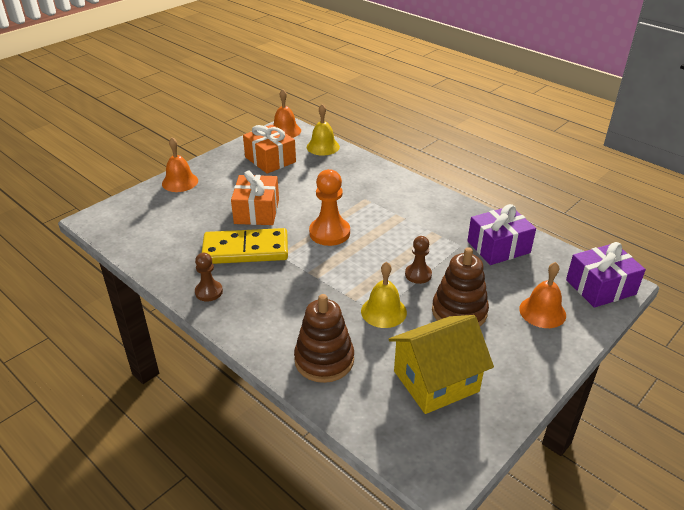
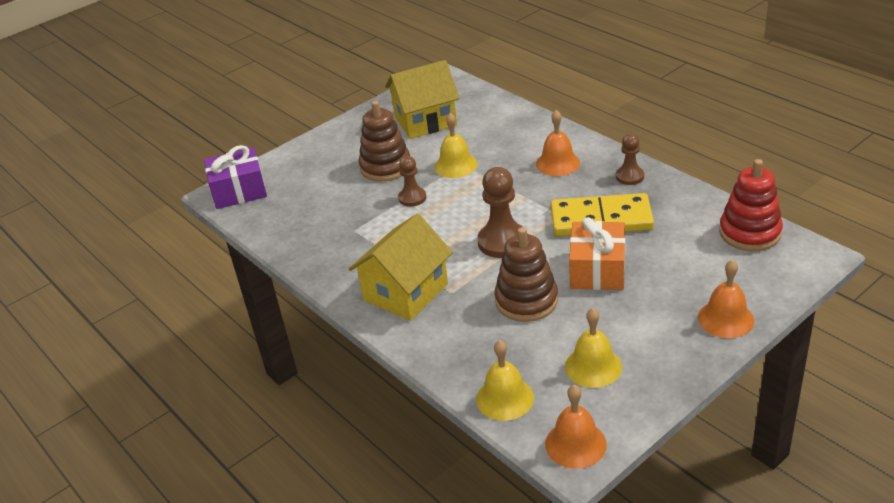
camera: 170 degrees left, 0 degrees up
orange gift [243,125,296,174] -> yellow bell [565,308,622,388]
brown stacking toy [294,294,354,383] -> brown stacking toy moved to [495,227,558,322]
orange pawn [309,169,350,246] -> brown pawn [477,167,523,258]
purple gift [467,204,536,265] -> none
orange bell [519,262,566,328] -> orange bell moved to [536,110,580,176]
none -> yellow house [349,214,453,321]
none -> red stacking toy [719,159,783,251]

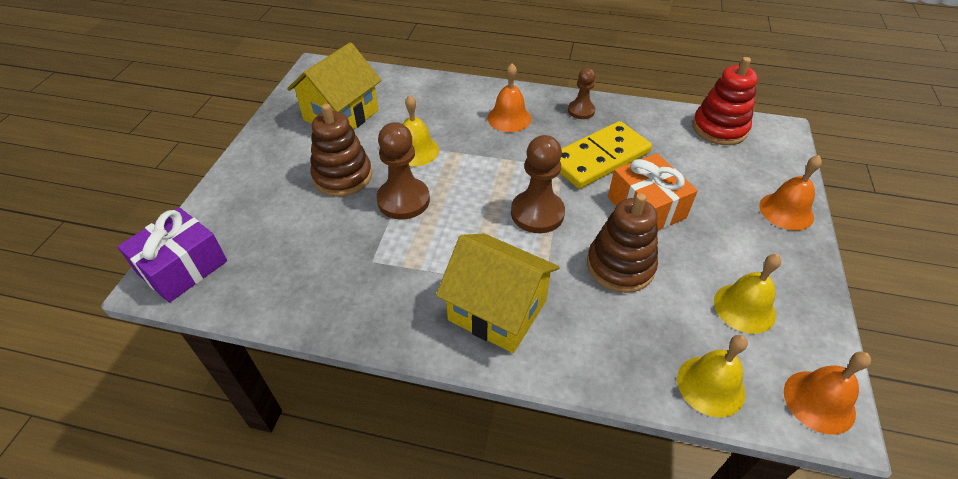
camera: 40 degrees left, 10 degrees up
yellow house [349,214,453,321] -> yellow house turned 60 degrees counterclockwise [436,234,560,353]
brown pawn [398,156,426,207] -> brown pawn [377,122,430,220], size x1.66

